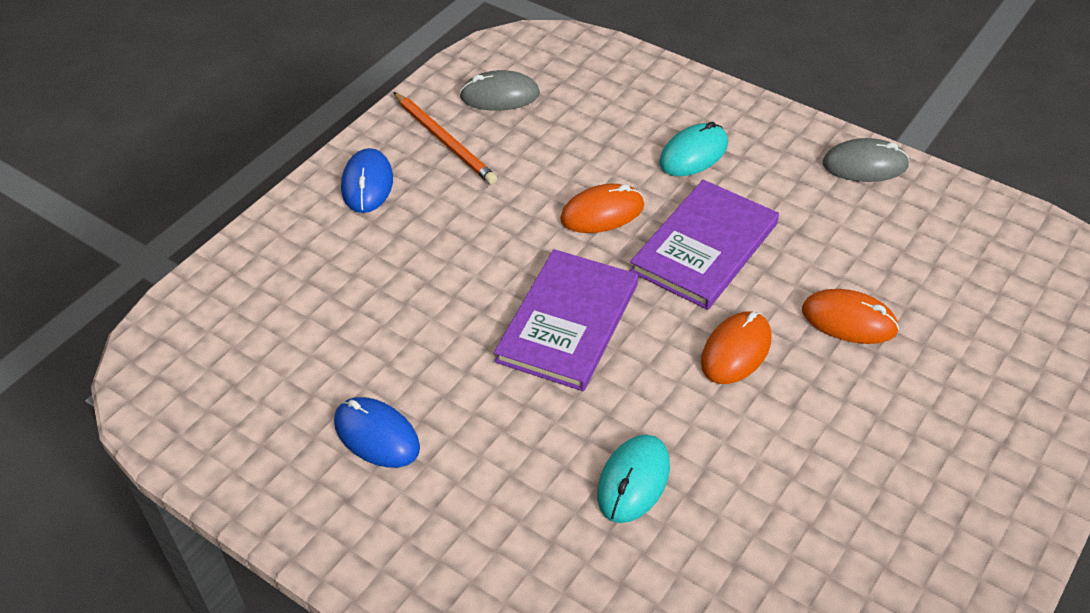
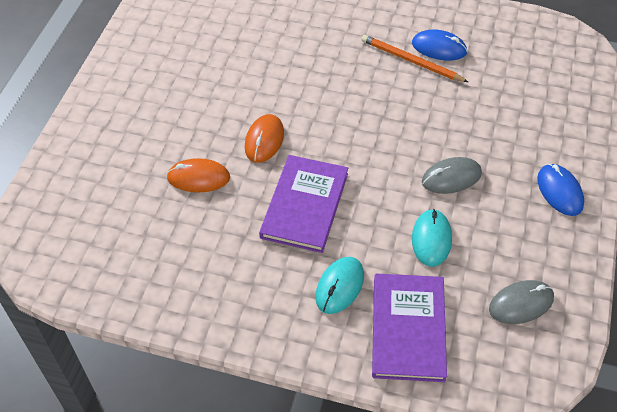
camera: 160 degrees right, 5 degrees up
orange pencil [393,92,497,184] -> orange pencil moved to [361,35,468,82]
purple book [494,249,638,391] -> purple book moved to [372,274,447,382]
orange mouse [560,184,644,233] -> none
turquoise mouse [597,435,670,523] -> turquoise mouse moved to [412,209,452,267]
grey mouse [822,138,910,182] -> grey mouse moved to [422,157,482,194]

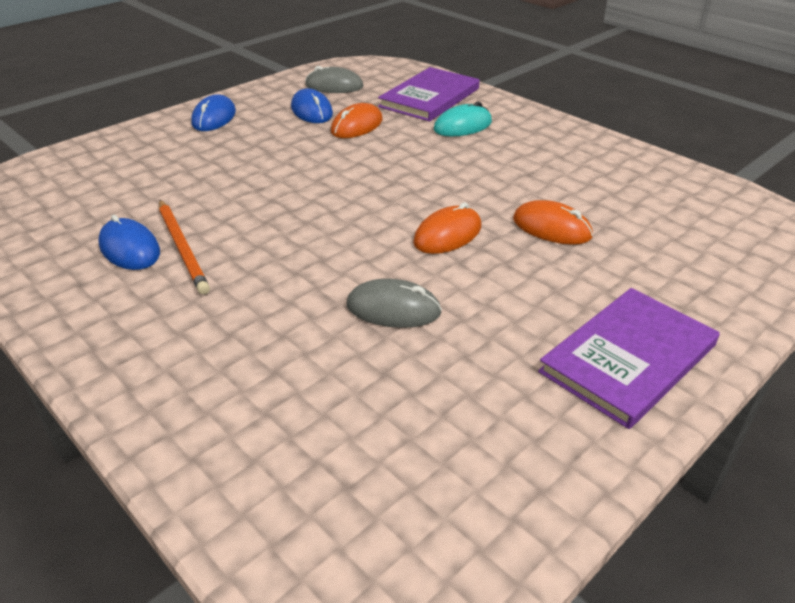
camera: 150 degrees left, 15 degrees down
purple book [259,155,348,253] -> purple book moved to [538,288,720,429]
turquoise mouse [412,209,452,267] -> orange mouse [331,103,383,138]
grey mouse [422,157,482,194] -> grey mouse moved to [346,279,442,328]
none -> blue mouse [291,88,333,123]

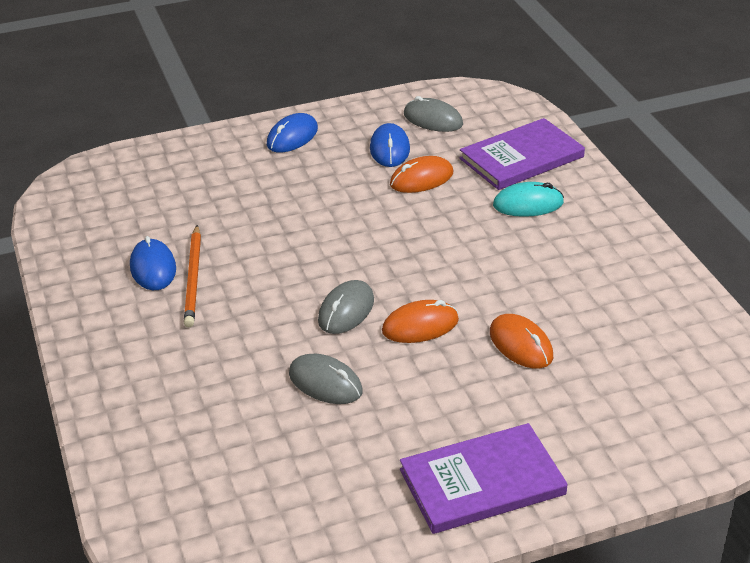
camera: 25 degrees right, 0 degrees up
none -> grey mouse [318,280,374,334]

